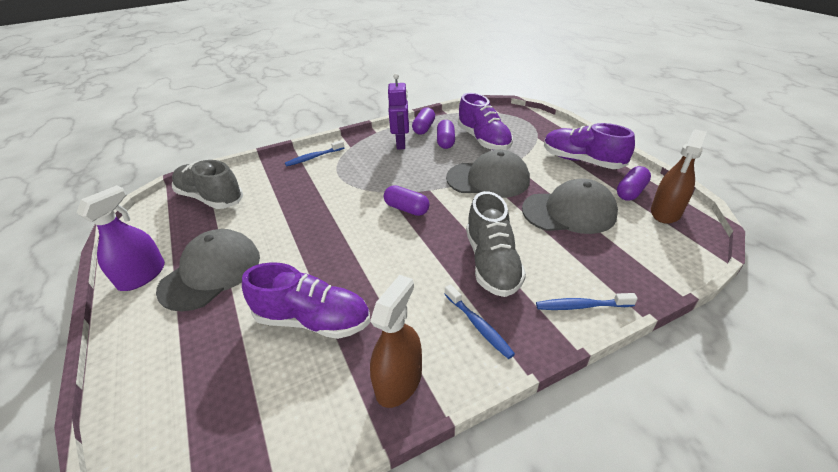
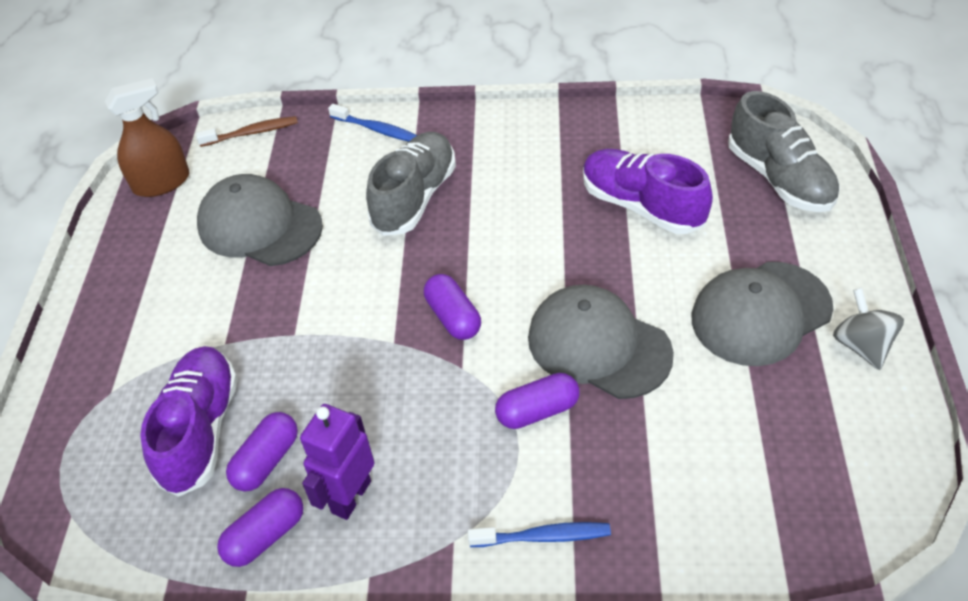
camera: 150 degrees left, 10 degrees up
purple spray bottle [76,185,165,291] -> grey spinning top [833,288,904,370]
grey shoe [172,160,243,209] -> grey shoe moved to [728,91,840,212]
brown spray bottle [370,275,422,408] -> none
blue toothbrush [445,284,515,359] -> none
grey cap [446,150,530,198] -> grey cap moved to [528,285,674,399]
purple shoe [544,123,635,169] -> none
purple capsule [617,166,651,201] -> purple capsule moved to [495,373,580,429]
none -> brown toothbrush [196,116,298,147]

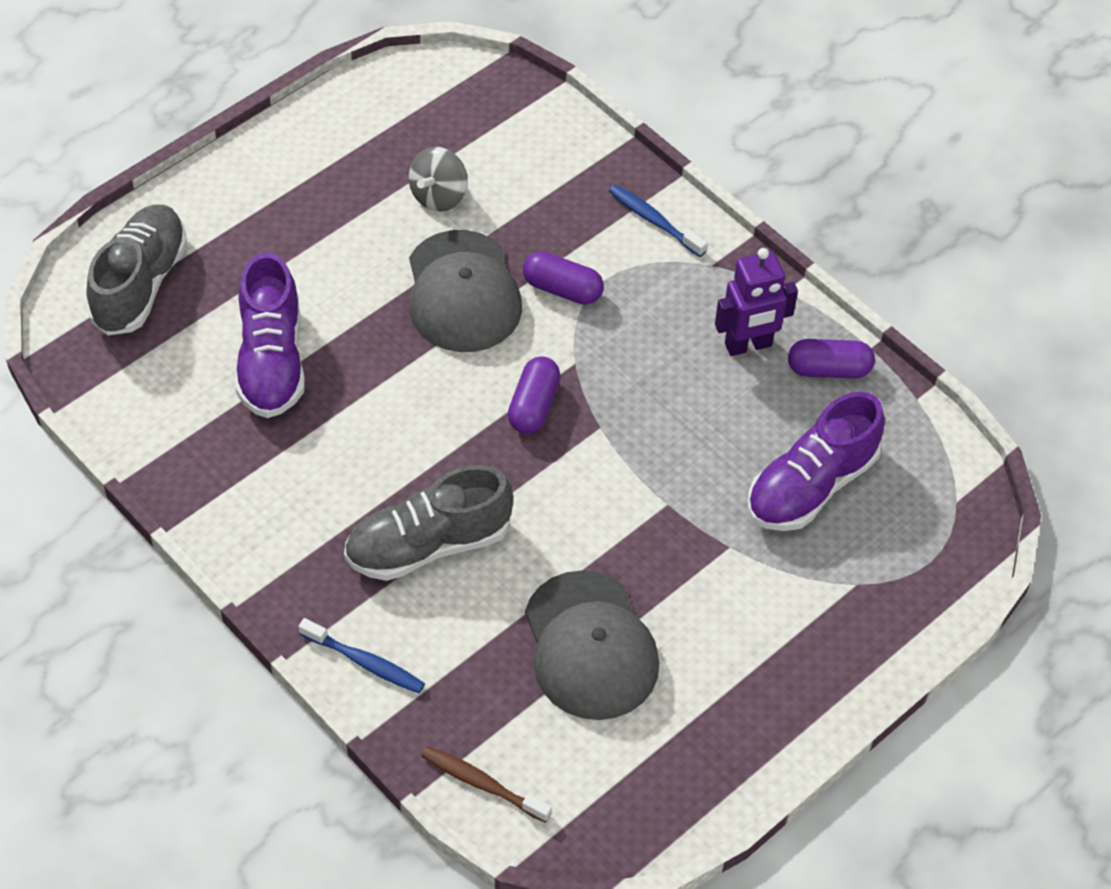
camera: 140 degrees left, 5 degrees up
brown spray bottle [105,78,190,197] -> none
purple capsule [226,412,298,492] -> none
blue toothbrush [328,104,418,142] -> blue toothbrush turned 135 degrees clockwise [299,618,425,693]
grey cap [692,262,833,366] -> none
grey spinning top [833,288,904,370] -> grey spinning top moved to [409,147,468,212]

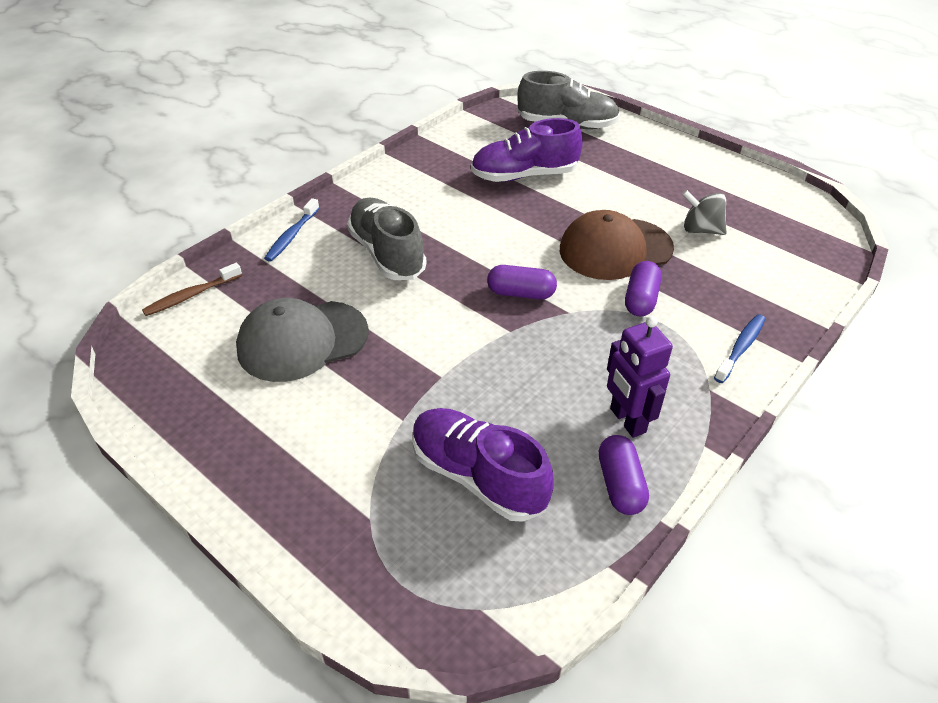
camera: 85 degrees right, 10 degrees down
grey cap [409,230,522,352] -> brown cap [560,210,674,280]
brown toothbrush [421,746,552,823] -> brown toothbrush turned 150 degrees counterclockwise [142,263,242,316]

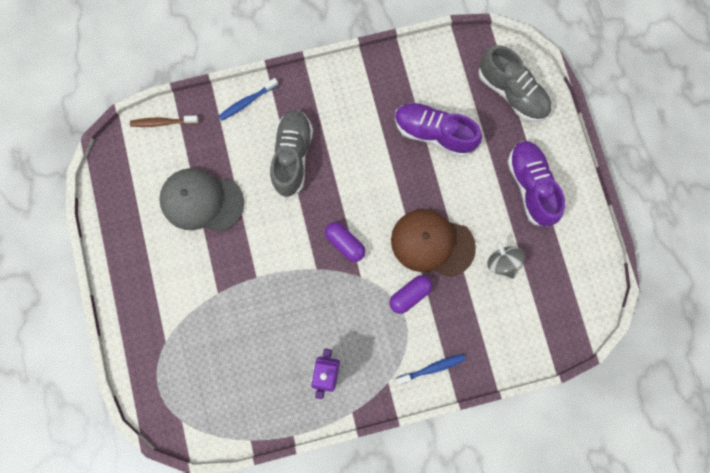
camera: 35 degrees right, 35 degrees up
purple shoe [412,408,554,522] -> purple shoe moved to [507,141,565,227]
purple capsule [599,435,649,515] -> none

